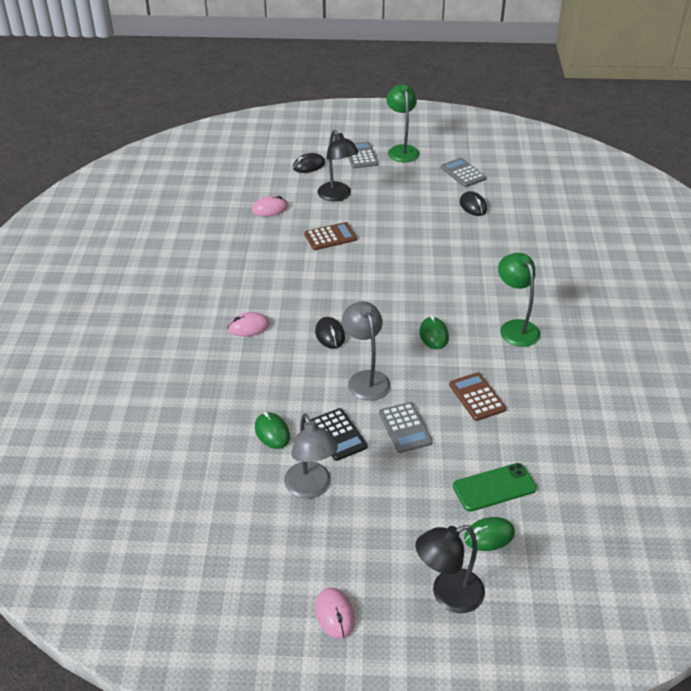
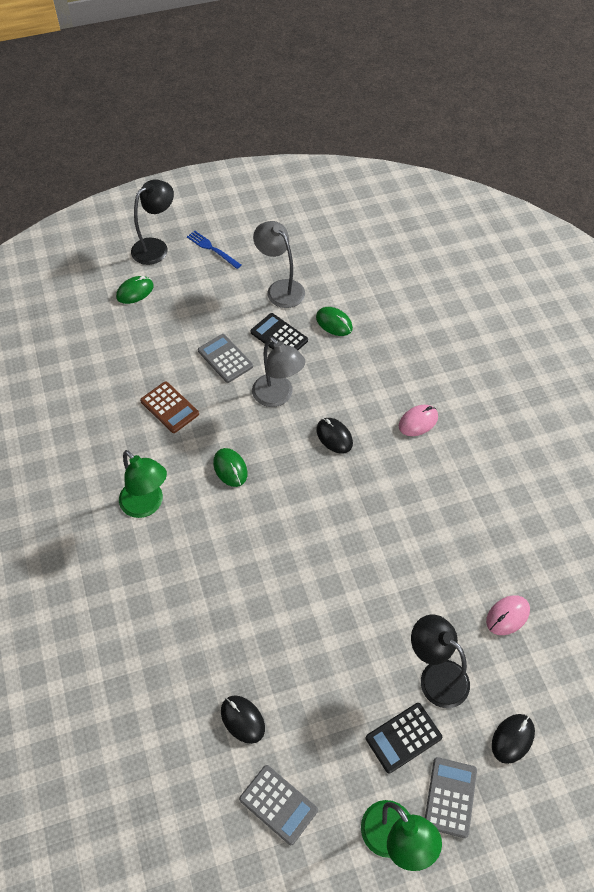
camera: 160 degrees right, 15 degrees up
brown calculator [304,222,357,250] -> none
pink mouse [315,588,355,639] -> none
grey calculator [348,142,378,168] -> grey calculator turned 135 degrees counterclockwise [425,757,477,838]
green phone [453,463,537,512] -> none
none -> blue fork [187,231,241,269]
none -> black calculator [366,703,442,774]

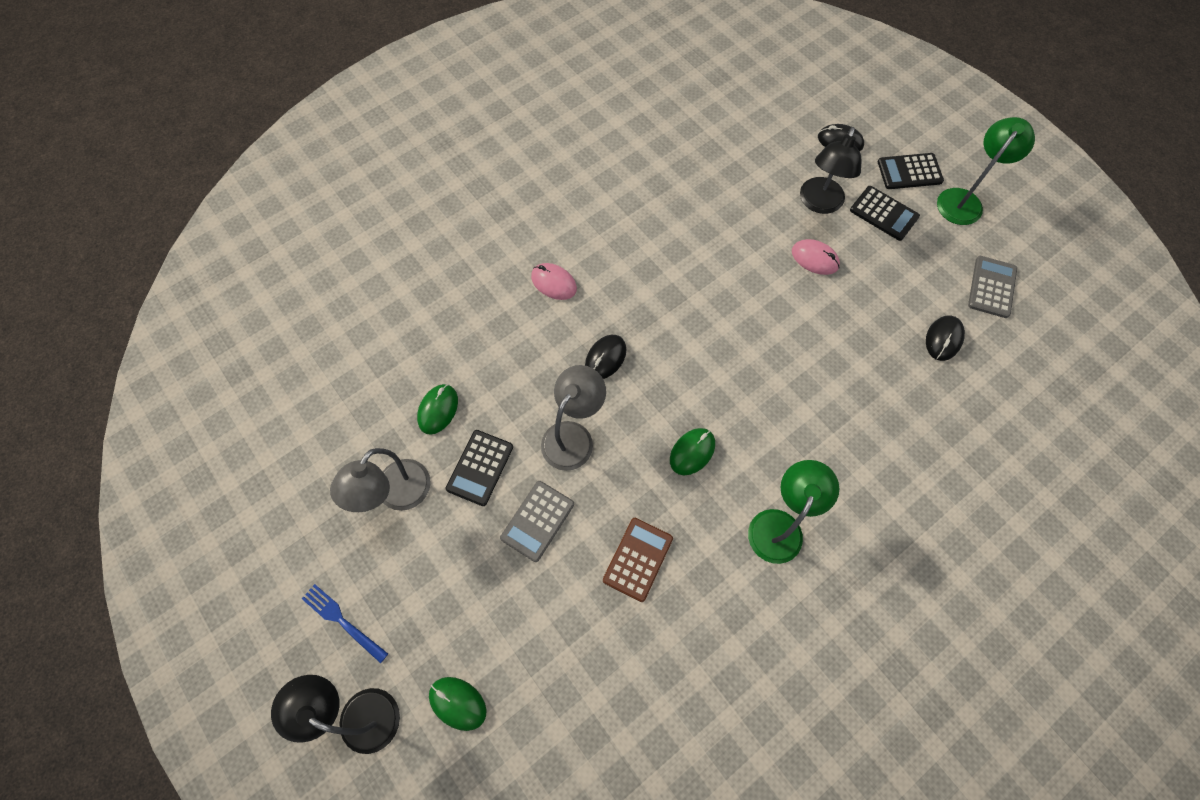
camera: 110 degrees left, 10 degrees up
blue fork [187,231,241,269] -> blue fork turned 105 degrees clockwise [302,584,388,663]
grey calculator [425,757,477,838] -> black calculator [878,153,944,189]
pink mouse [486,595,530,635] -> pink mouse moved to [792,239,840,275]

